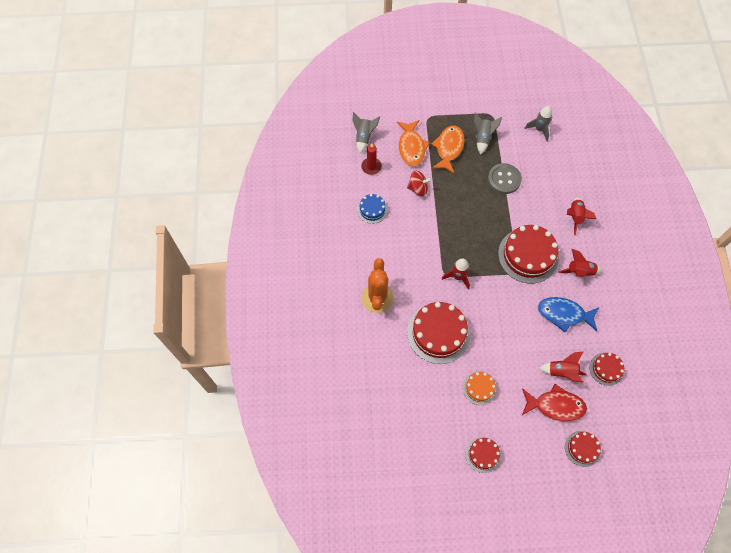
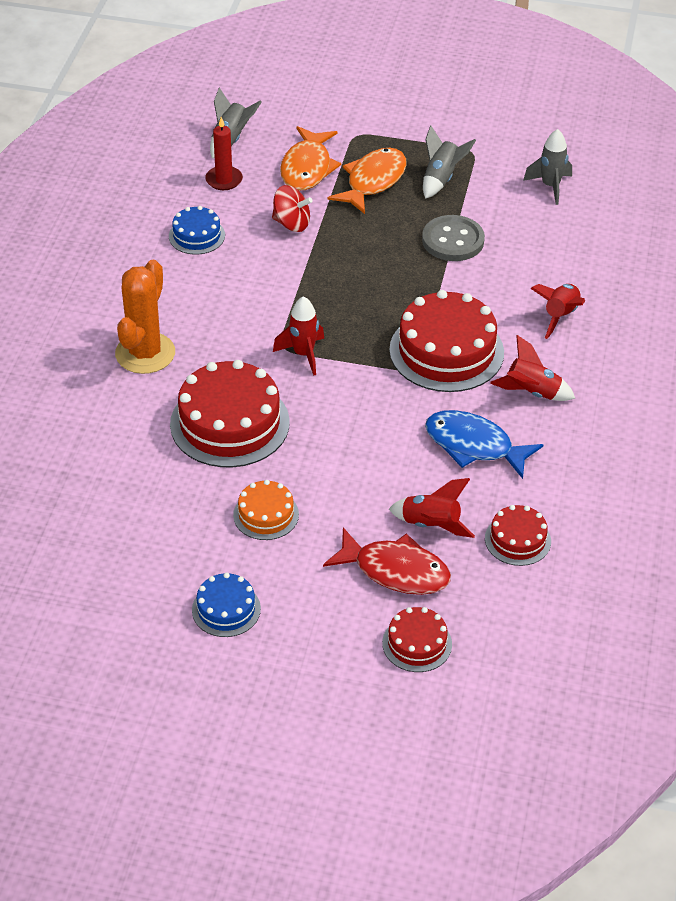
camera: 15 degrees right, 20 degrees down
red cake [466,437,501,473] -> blue cake [192,573,261,637]

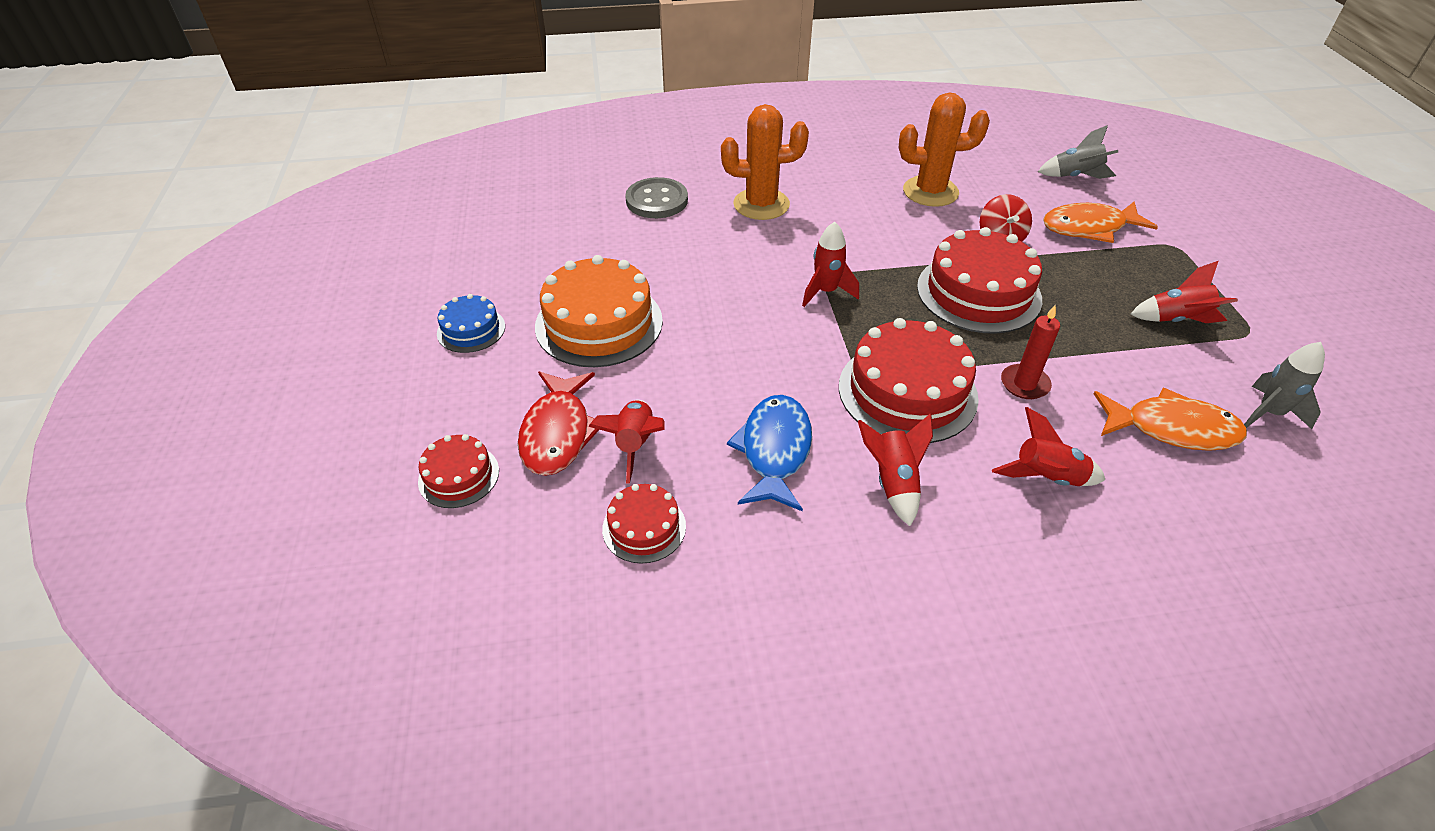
camera: 70 degrees right, 0 degrees up
blue cake [169,206,225,255] -> orange cactus [899,93,990,207]
red cake [170,360,290,467] -> red cake moved to [917,227,1042,334]
red candle [205,117,243,190] -> red candle moved to [1001,305,1060,399]
orange cake [233,480,299,540] -> orange cake [535,255,663,367], size x1.91
orange fish [328,148,407,214] -> orange fish moved to [1094,388,1247,451]
grey button [422,215,485,261] -> grey button moved to [625,177,688,218]
grey rocket [423,126,476,199] -> red rocket [1130,261,1238,323]

